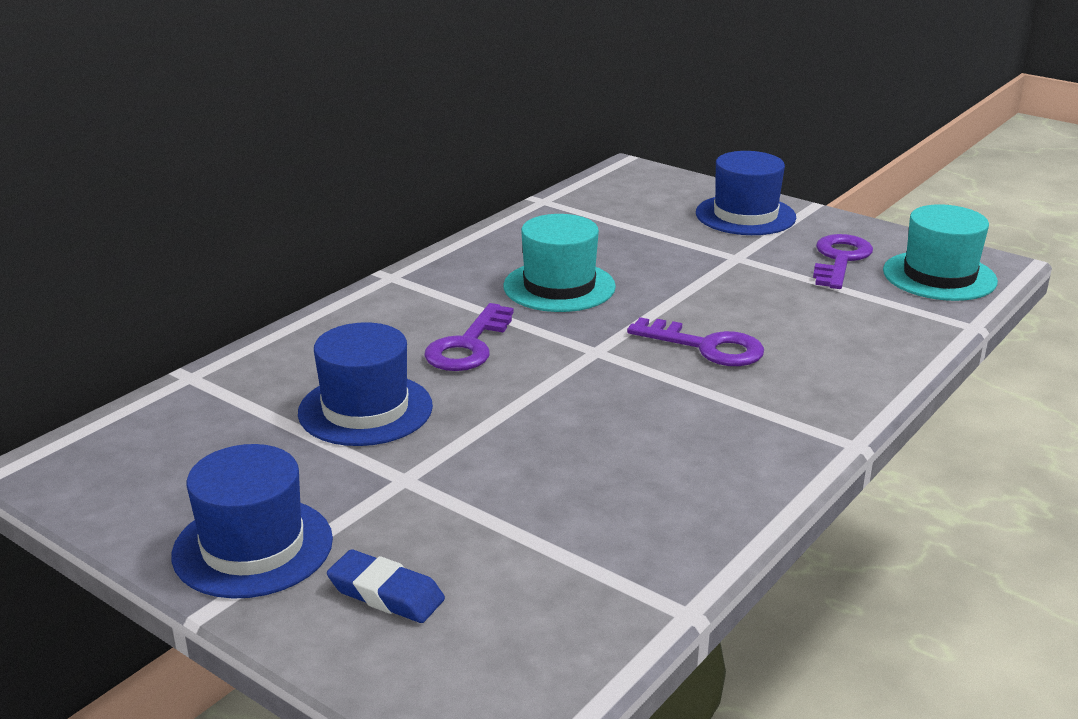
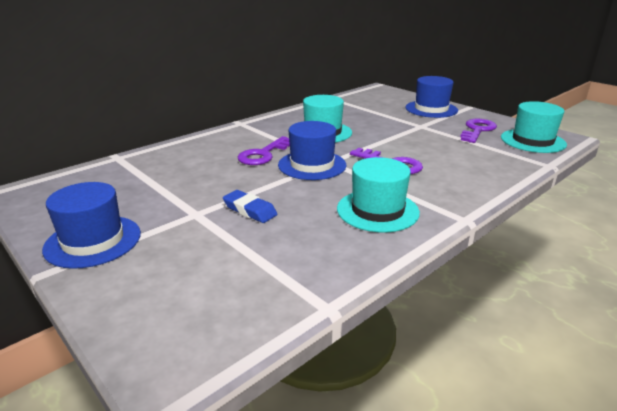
camera: 10 degrees right, 0 degrees up
blue hat [298,322,433,446] -> blue hat moved to [278,121,346,180]
blue eraser [327,549,445,623] -> blue eraser moved to [223,190,278,223]
none -> turquoise hat [337,157,420,233]

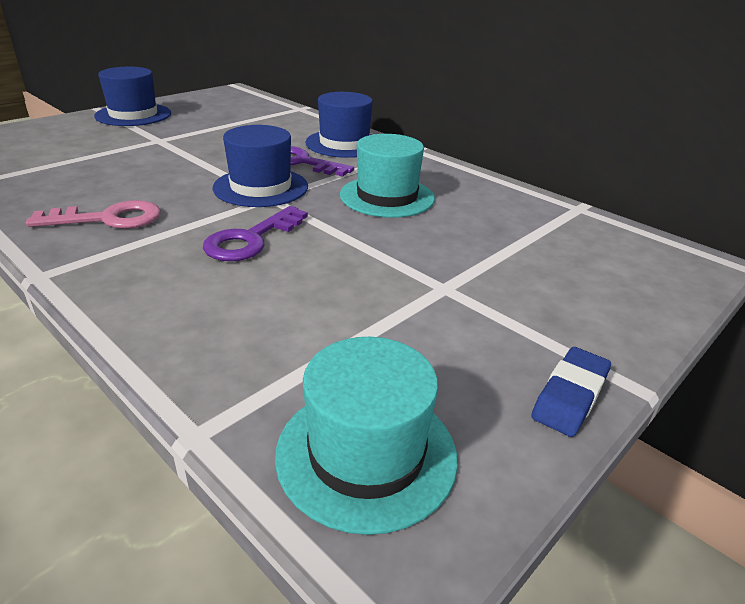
camera: 85 degrees right, 5 degrees up
blue eraser [223,190,278,223] -> blue eraser moved to [531,347,611,437]
turquoise hat [337,157,420,233] -> pink key [26,200,161,229]
blue hat [405,76,458,118] -> blue hat moved to [305,92,373,158]
purple key [460,119,497,143] -> none

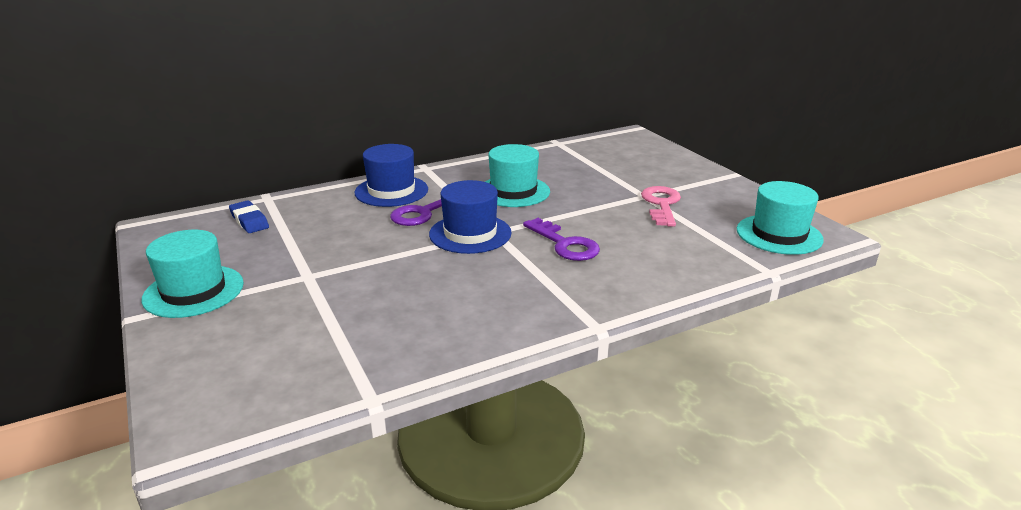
camera: 70 degrees left, 5 degrees down
pink key [26,200,161,229] -> pink key moved to [641,186,681,227]
blue hat [94,67,171,126] -> turquoise hat [141,230,244,318]
blue eraser [531,347,611,437] -> blue eraser moved to [229,200,269,233]

